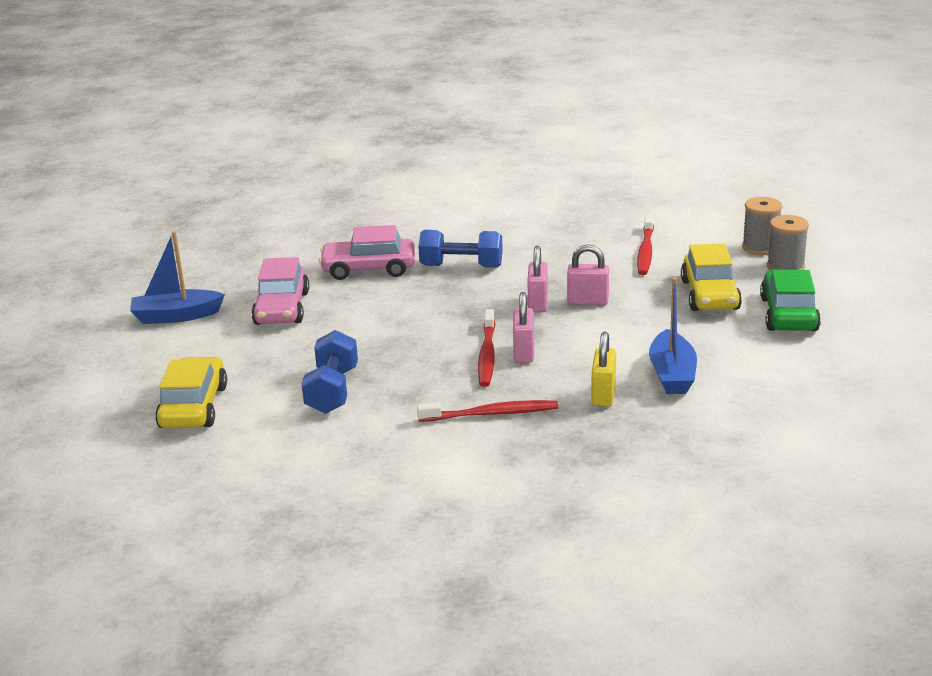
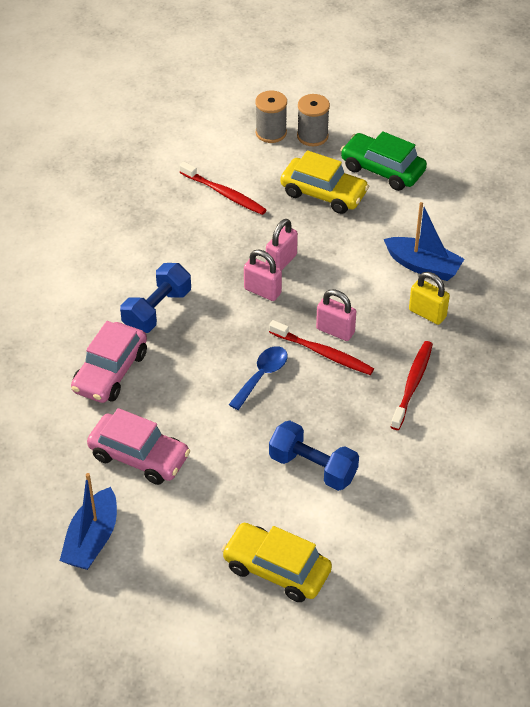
camera: 65 degrees left, 20 degrees up
none -> blue spoon [228,346,288,410]

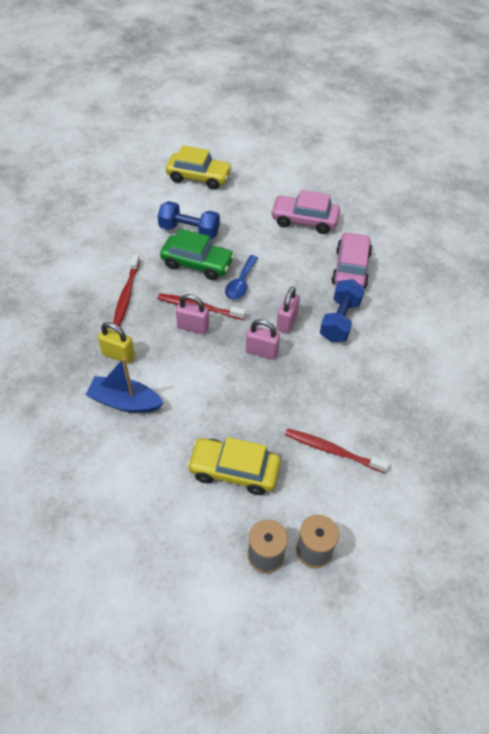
camera: 165 degrees right, 5 degrees up
blue boat [60,473,117,570] -> none
pink padlock [266,219,298,271] -> pink padlock moved to [276,287,300,334]
green car [340,131,427,191] -> green car moved to [160,229,235,280]

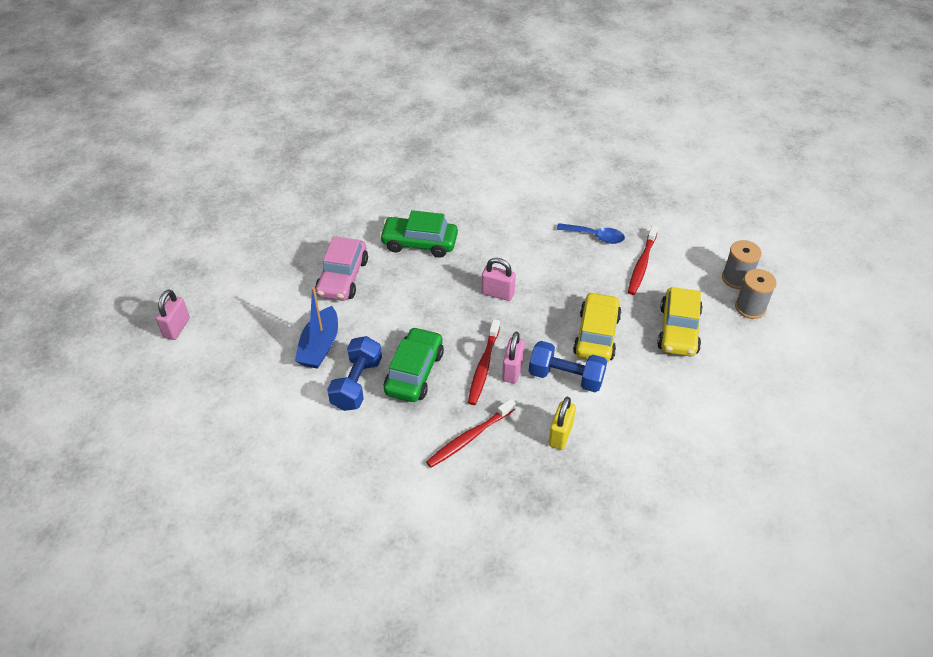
camera: 90 degrees left, 5 degrees down
blue boat [86,358,164,413] -> blue boat moved to [295,287,338,369]
red toothbrush [113,254,140,327] -> red toothbrush turned 135 degrees clockwise [426,399,516,468]
yellow car [166,145,232,190] -> yellow car moved to [573,292,621,362]
blue spoon [225,255,258,300] -> blue spoon moved to [557,223,625,244]
pink padlock [246,319,280,360] -> pink padlock moved to [156,289,190,340]
blue dumbbell [320,279,365,342] -> blue dumbbell moved to [529,341,607,392]
pink car [331,232,372,288] -> green car [379,210,458,258]

